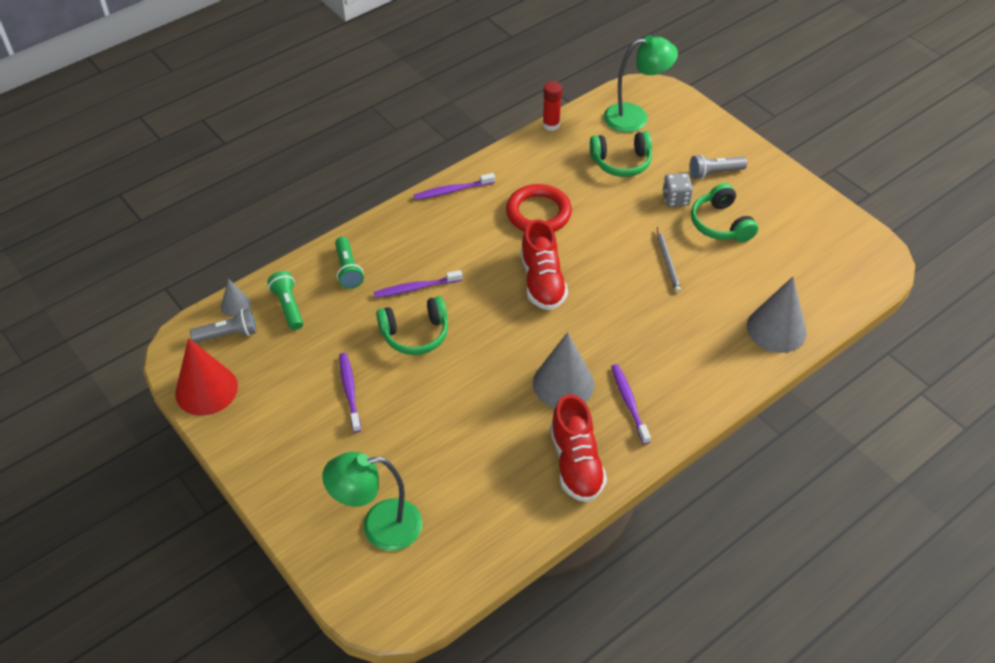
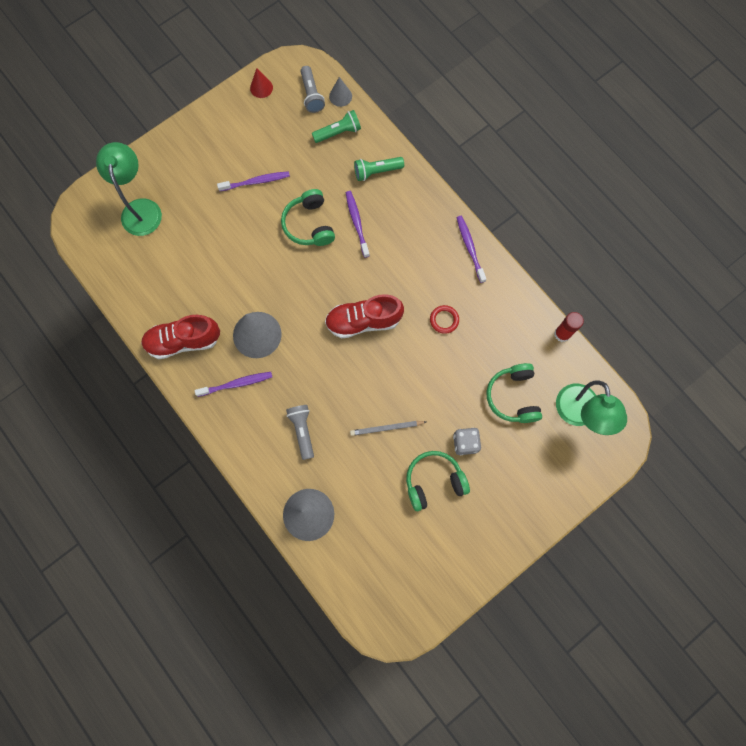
camera: 90 degrees right, 25 degrees up
red cone [175,338,238,416] -> red cone [250,68,273,98], size x0.52
red ring [506,184,572,232] -> red ring [430,305,459,334], size x0.50
grey flashlight [690,154,747,179] -> grey flashlight moved to [286,405,314,460]

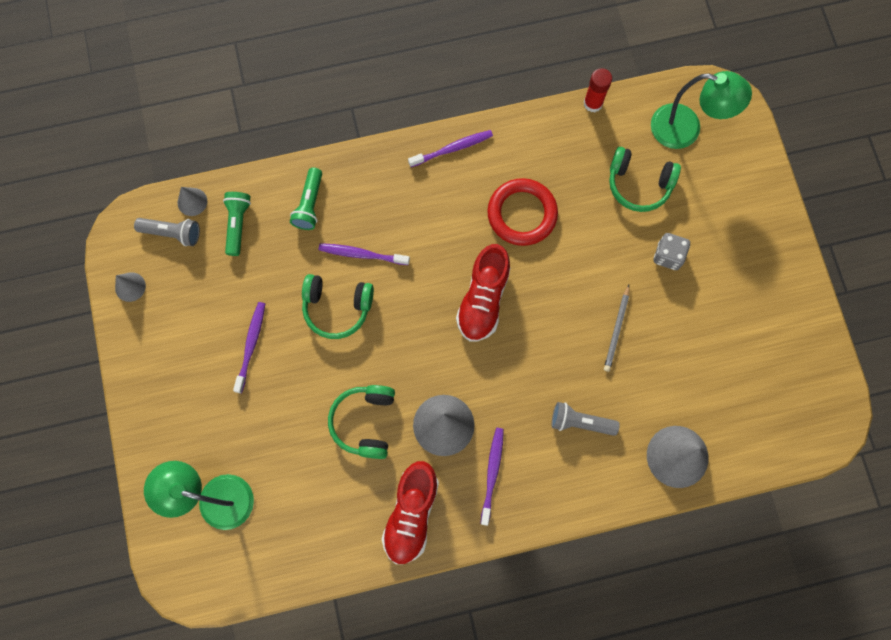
camera: 65 degrees left, 0 degrees up
red cone [250,68,273,98] -> grey cone [115,272,146,302]
green headphones [406,451,470,511] -> green headphones moved to [328,385,395,459]
red ring [430,305,459,334] -> red ring [487,178,558,246], size x1.98
purple toothbrush [456,216,486,283] -> purple toothbrush turned 150 degrees clockwise [408,130,493,167]

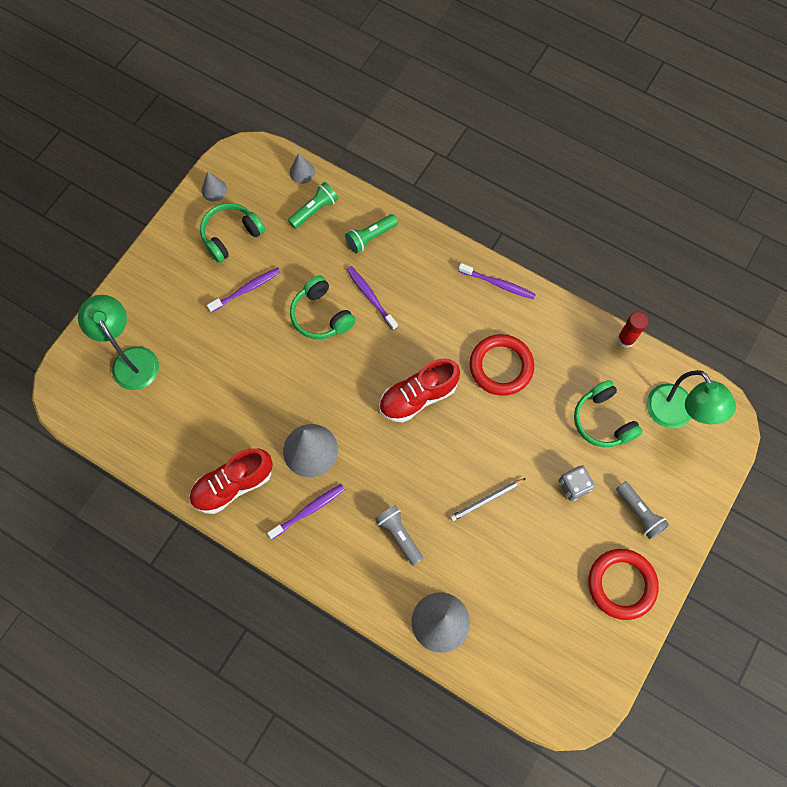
camera: 45 degrees right, 5 degrees down
grey flashlight [134,218,200,246] -> grey flashlight moved to [616,481,669,539]
green headphones [328,385,395,459] -> green headphones moved to [200,203,265,263]
none -> red ring [588,549,659,620]

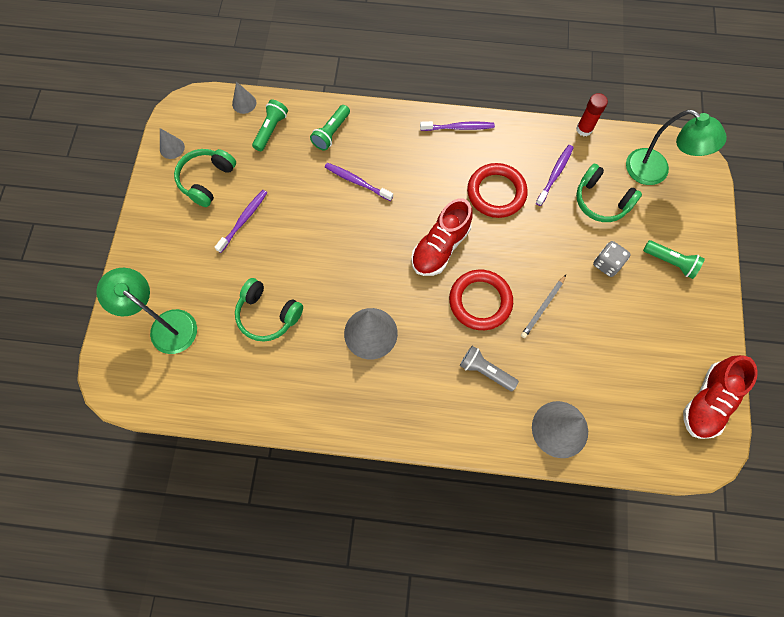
camera: 25 degrees left, 0 degrees up
red shoe [189,448,273,514] -> red shoe moved to [683,355,758,439]
purple toothbrush [267,484,345,539] -> purple toothbrush moved to [536,145,574,206]
green headphones [290,275,356,339] -> green headphones moved to [235,278,303,342]
red ring [588,549,659,620] -> red ring moved to [449,270,513,330]
grey flashlight [616,481,669,539] -> green flashlight [643,240,705,279]

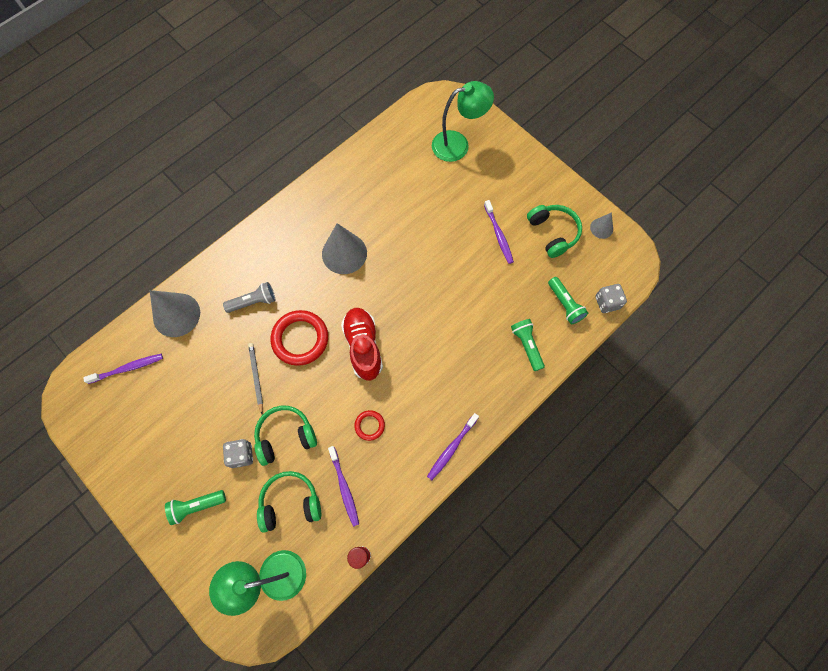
camera: 130 degrees right, 0 degrees up
grey cone [232,81,256,114] -> grey dice [595,284,627,313]
green headphones [235,278,303,342] -> green headphones moved to [254,406,317,466]
purple toothbrush [325,163,393,201] -> purple toothbrush moved to [83,354,163,384]
red ring [467,163,528,218] -> red ring [354,410,385,441], size x0.50
red shoe [683,355,758,439] -> none

